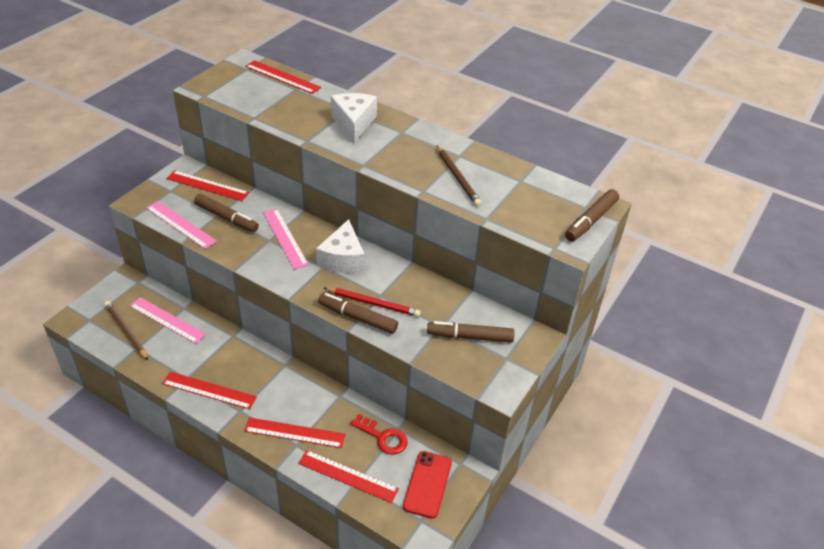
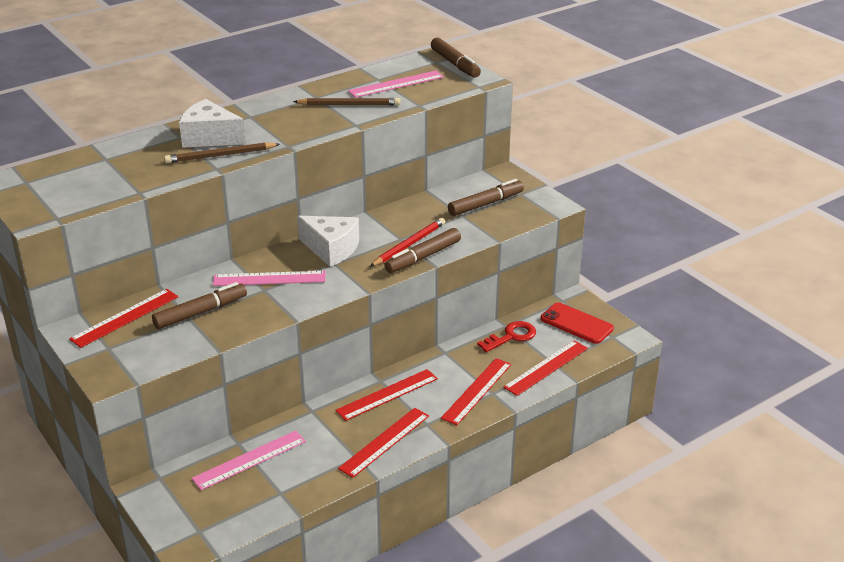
camera: 65 degrees left, 10 degrees down
brown pencil [104,301,148,360] -> brown pencil moved to [164,142,280,163]
pink ruler [146,201,217,249] -> pink ruler moved to [348,71,444,98]
red ruler [245,60,321,94] -> red ruler moved to [335,369,438,421]
brown marker [427,321,515,343] -> brown marker turned 150 degrees counterclockwise [448,179,524,216]

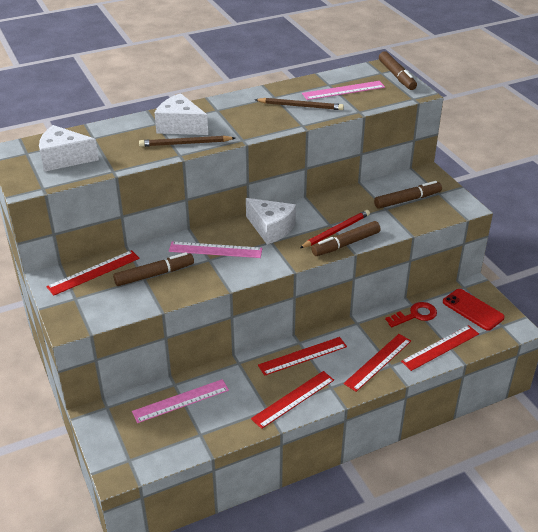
camera: 10 degrees right, 5 degrees up
none -> white cheese [39,125,99,172]

